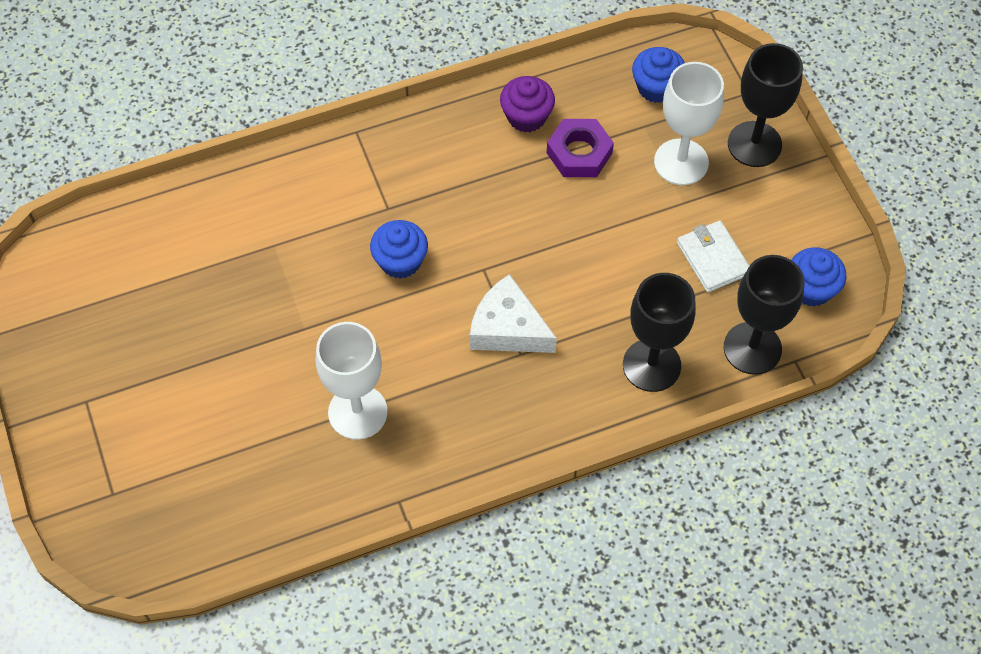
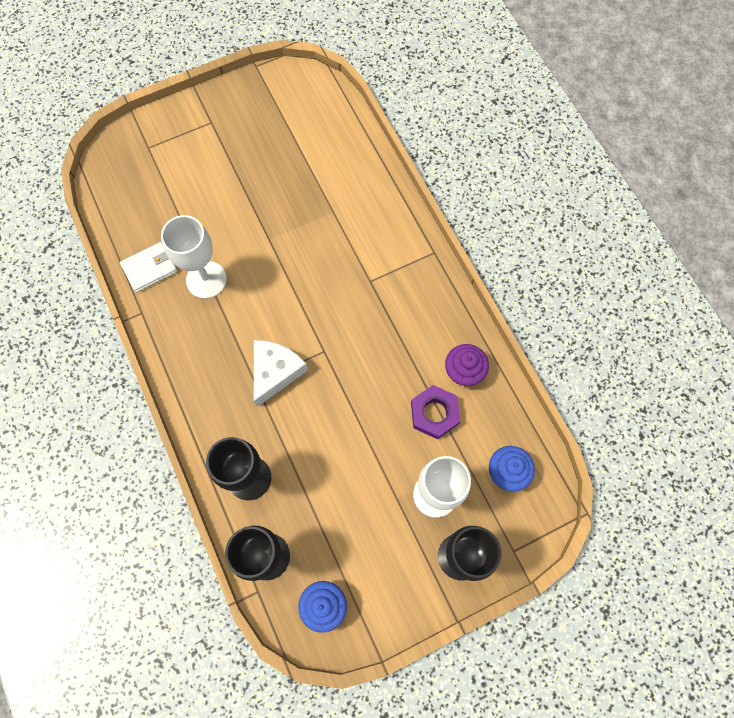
camera: 85 degrees right, 10 degrees up
blue cupcake [370,220,428,279] -> none
white wallet [677,220,749,292] -> white wallet moved to [120,242,178,292]

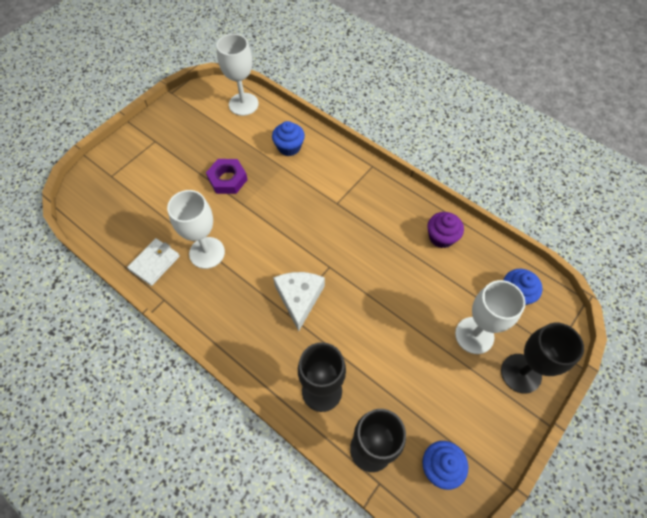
camera: 25 degrees left, 10 degrees down
purple nut [411,385,460,439] -> purple nut moved to [206,159,248,194]
none -> white goblet [216,34,259,116]
none -> blue cupcake [272,121,305,156]

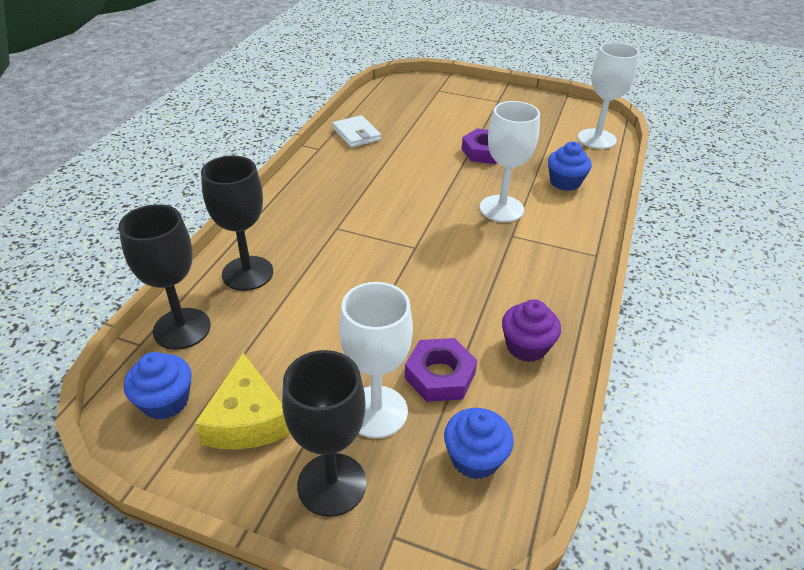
camera: 70 degrees right, 20 degrees down
white wallet [127,238,180,286] -> white wallet turned 45 degrees clockwise [332,115,381,148]
white goblet [167,190,225,269] -> white goblet moved to [480,101,540,222]
white cheese [273,272,325,331] -> none
none -> yellow cheese [194,353,291,450]
none -> purple nut [405,338,477,402]

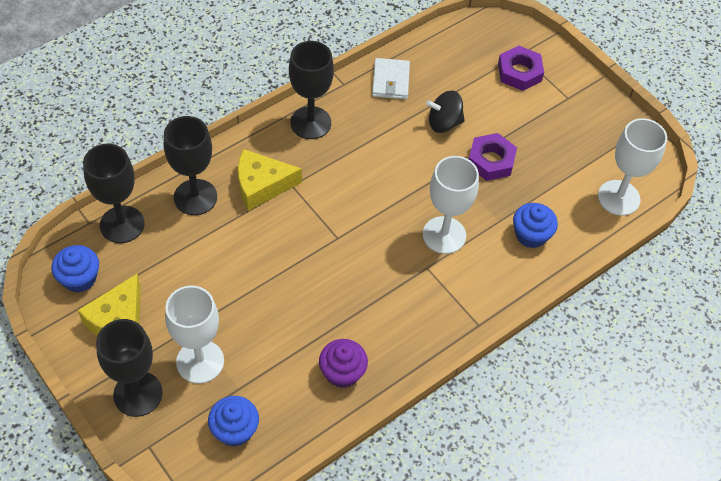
camera: 30 degrees right, 15 degrees up
purple nut [405,338,477,402] -> purple nut moved to [498,46,544,91]
none -> yellow cheese [238,149,302,211]
none -> black goblet [289,41,334,139]
none -> black spinning top [426,91,465,133]

